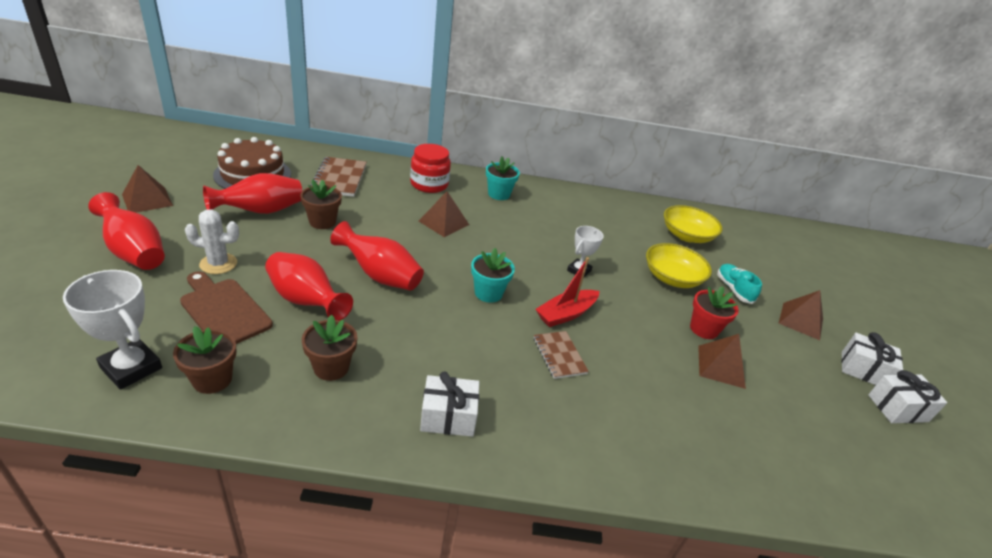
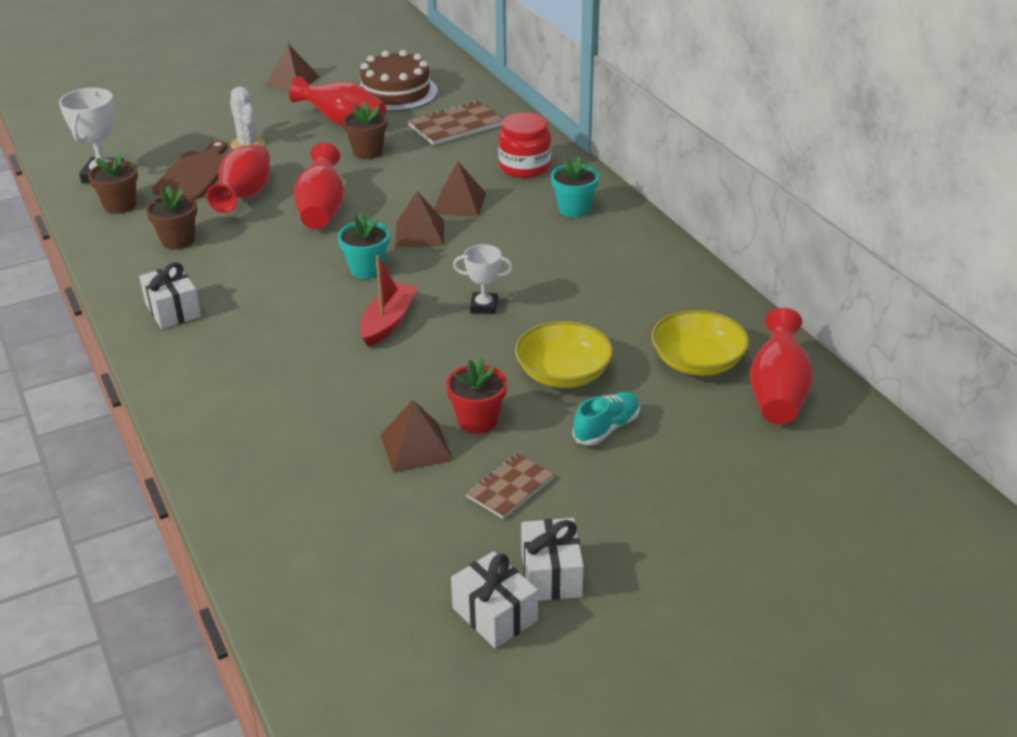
camera: 65 degrees right, 0 degrees up
red vase [88,192,165,270] -> red vase moved to [750,308,813,424]
brown notebook [534,331,589,379] -> brown notebook moved to [466,453,554,519]
red boat [536,257,599,327] -> red boat turned 90 degrees clockwise [360,255,418,347]
brown pyramid [779,290,823,340] -> brown pyramid moved to [395,191,444,247]

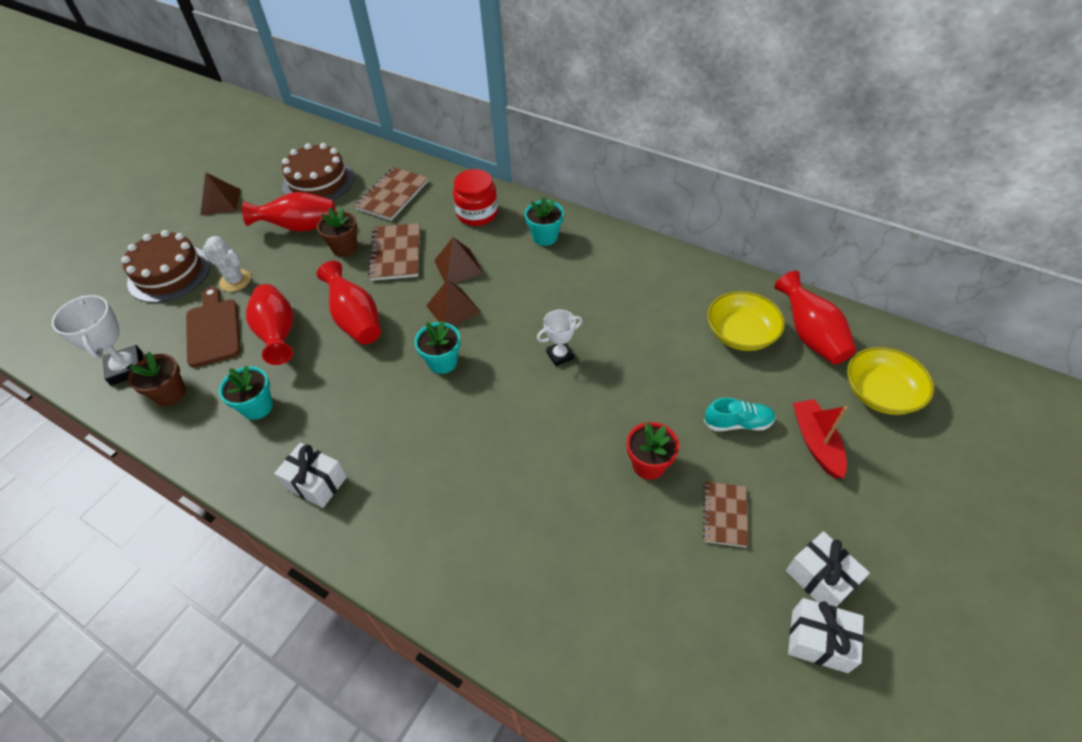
camera: 30 degrees left, 15 degrees up
brown flower pot [146,186,197,249] -> turquoise flower pot [219,365,273,420]
red boat [360,255,418,347] -> red boat moved to [793,399,848,478]
brown pyramid [380,400,453,473] -> none
yellow bowl [515,321,613,388] -> yellow bowl moved to [847,347,934,415]
turquoise shoe [573,392,640,445] -> turquoise shoe turned 75 degrees clockwise [704,398,776,431]
none -> brown cake [121,230,210,303]
none -> brown notebook [368,223,420,281]

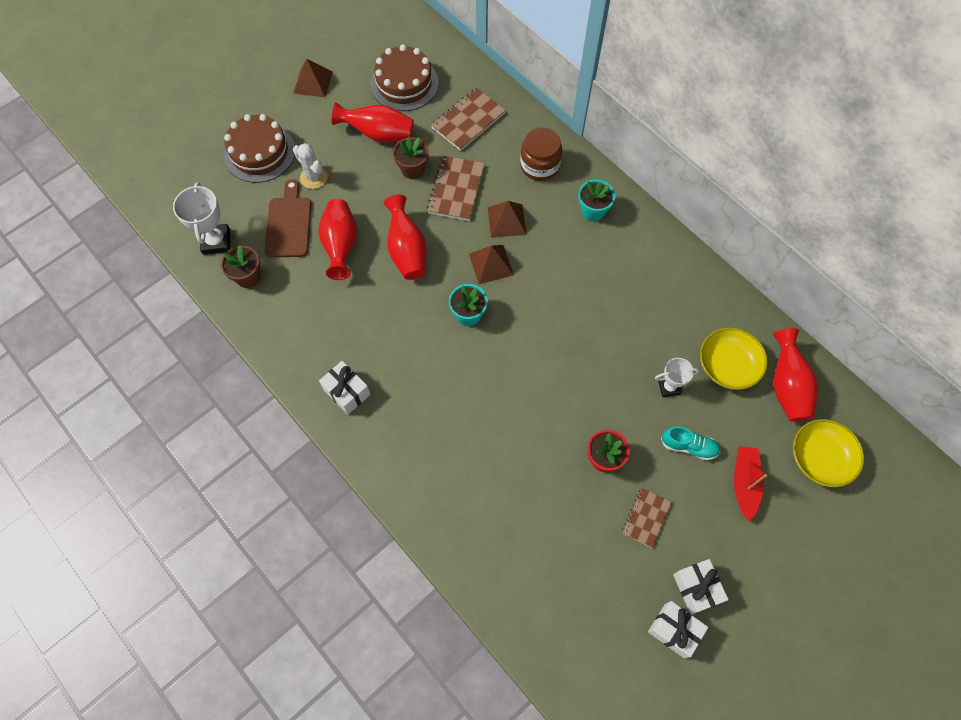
camera: 15 degrees right, 15 degrees up
turquoise flower pot [219,365,273,420] -> none
red jar [453,169,498,226] -> brown jar [520,127,562,181]
white trophy [537,310,582,366] -> white trophy moved to [655,358,699,397]

